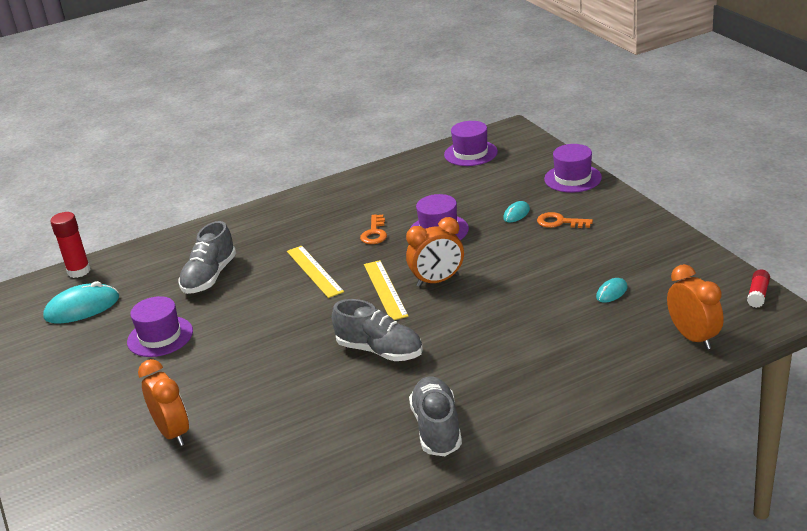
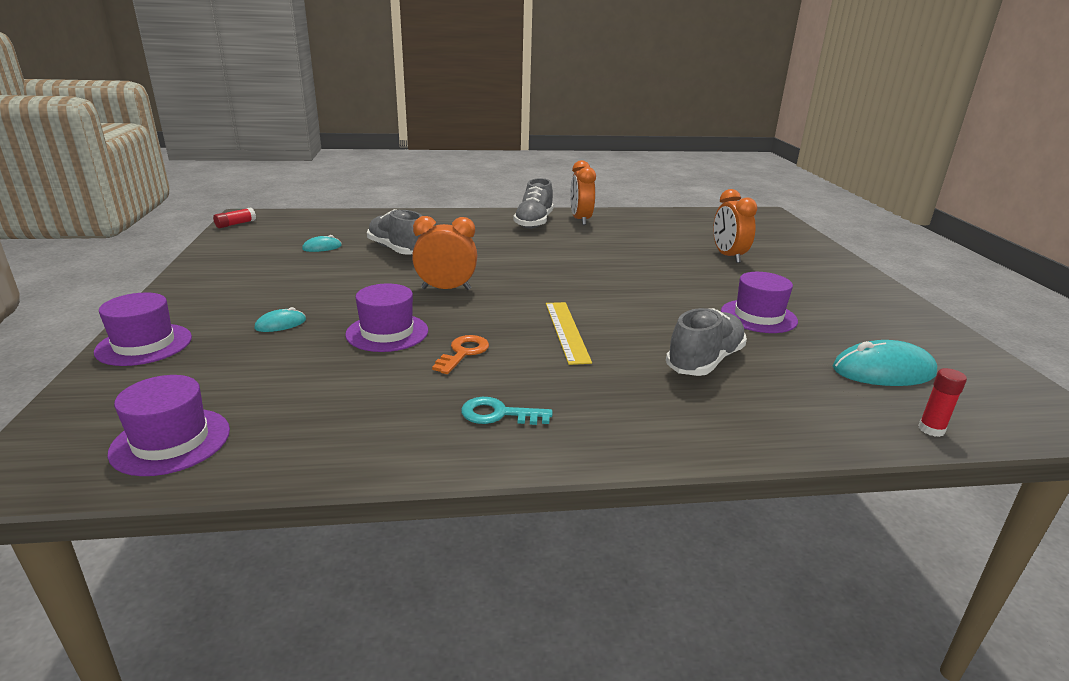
camera: 165 degrees left, 5 degrees down
red glue stick [50,212,91,278] -> red glue stick [918,368,967,437], size x0.62
grey shoe [332,299,423,361] -> grey shoe moved to [367,209,422,255]
yellow ruler [364,260,409,320] -> none
orange key [537,212,593,228] -> none
orange clock [667,264,724,349] -> orange clock moved to [570,160,596,225]
none -> turquoise key [461,397,553,425]

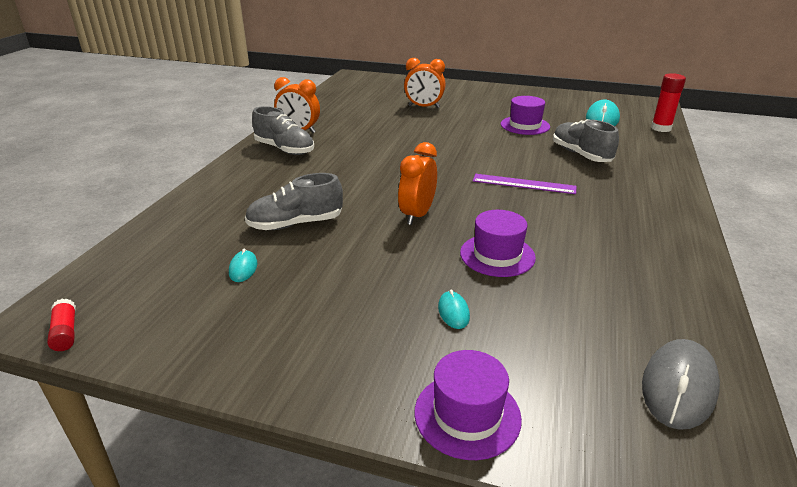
camera: 65 degrees left, 5 degrees up
purple hat [107,375,230,476] -> grey mouse [642,339,720,430]
orange key [432,335,489,374] -> none
turquoise key [461,397,553,425] -> none
yellow ruler [546,302,592,365] -> purple ruler [473,174,576,194]
red glue stick [918,368,967,437] -> red glue stick [651,73,686,132], size x1.63

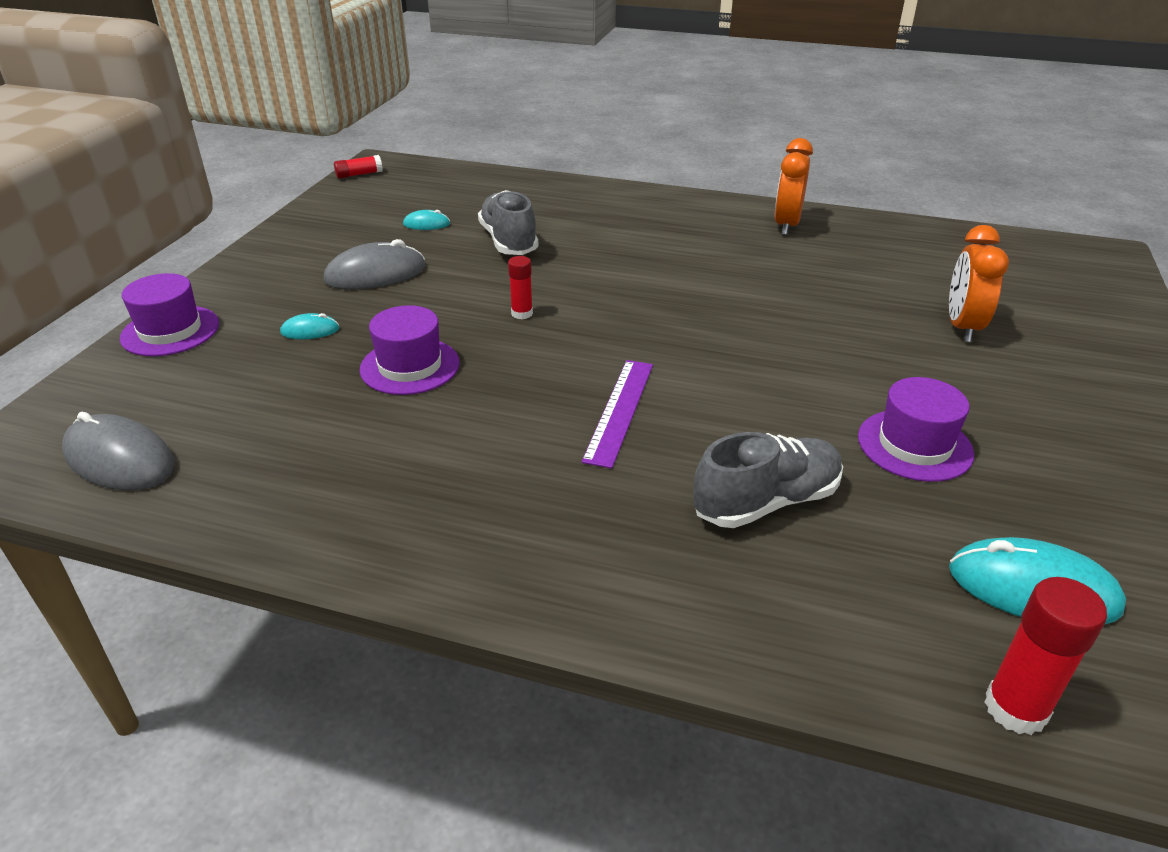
camera: 90 degrees right, 5 degrees up
grey shoe [252,106,314,155] -> none
orange clock [398,142,437,225] -> red glue stick [508,256,533,319]
none -> grey mouse [324,239,425,290]

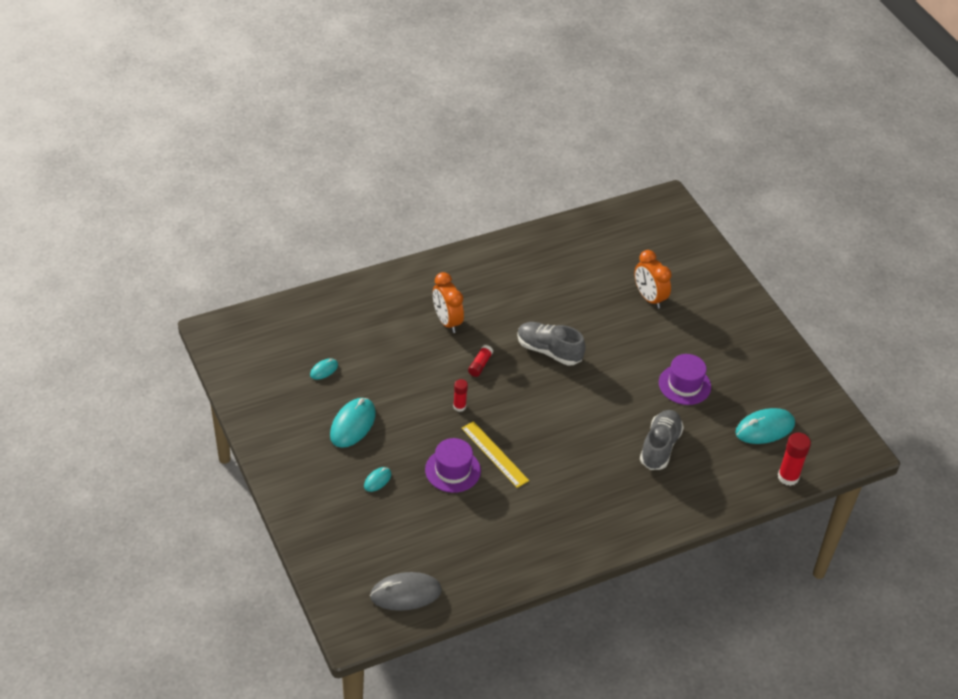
camera: 45 degrees left, 10 degrees up
purple hat [120,273,219,356] -> none
grey mouse [324,239,425,290] -> turquoise mouse [330,398,376,448]
red glue stick [334,155,383,179] -> red glue stick moved to [468,345,493,377]
grey shoe [478,190,539,255] -> grey shoe moved to [517,322,586,366]
purple ruler [582,360,653,468] -> none
orange clock [774,138,813,235] -> orange clock moved to [433,272,464,333]
none -> yellow ruler [461,421,529,488]

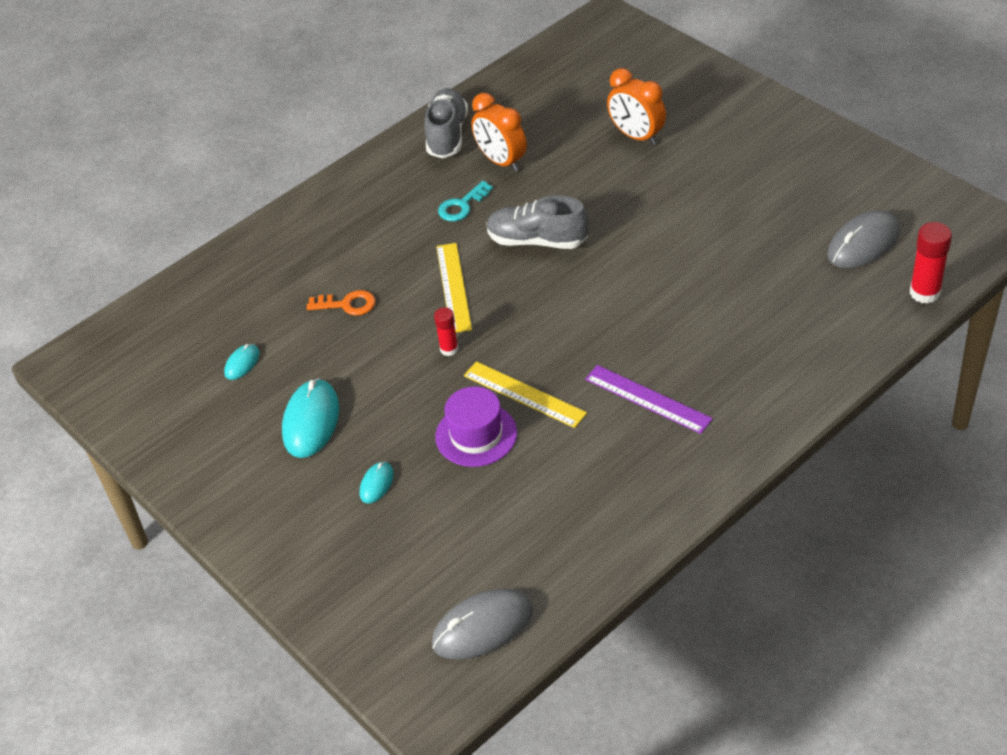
camera: 10 degrees left, 0 degrees up
orange clock [433,272,464,333] -> orange clock moved to [471,93,527,172]
red glue stick [468,345,493,377] -> yellow ruler [436,243,472,333]
grey shoe [640,410,684,470] -> grey shoe moved to [424,88,468,158]
purple hat [659,354,711,405] -> none
turquoise mouse [735,408,795,444] -> grey mouse [827,210,900,268]
none -> orange key [307,290,376,316]
none -> turquoise key [438,181,493,221]
none -> purple ruler [585,365,713,434]

